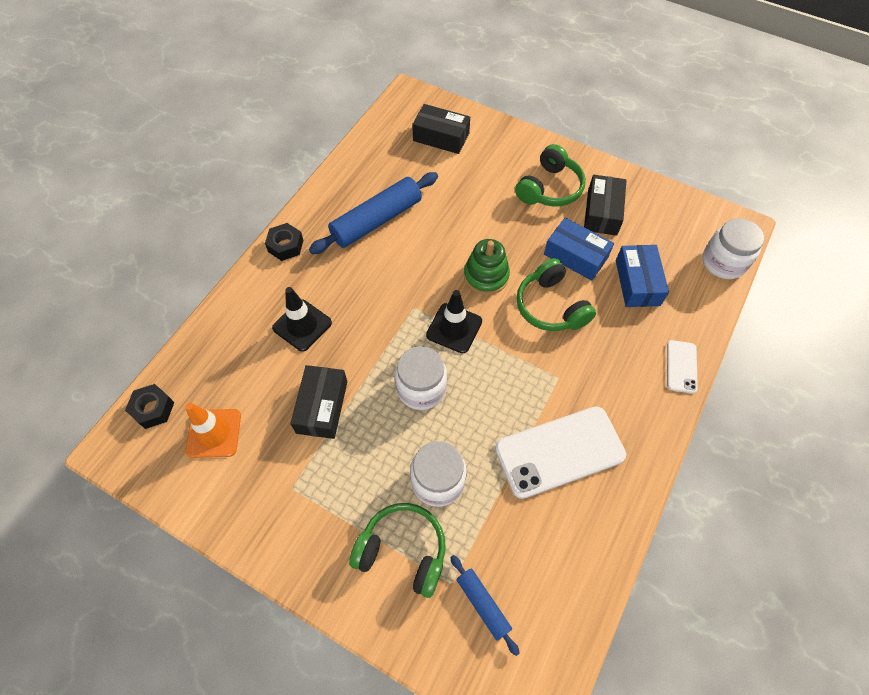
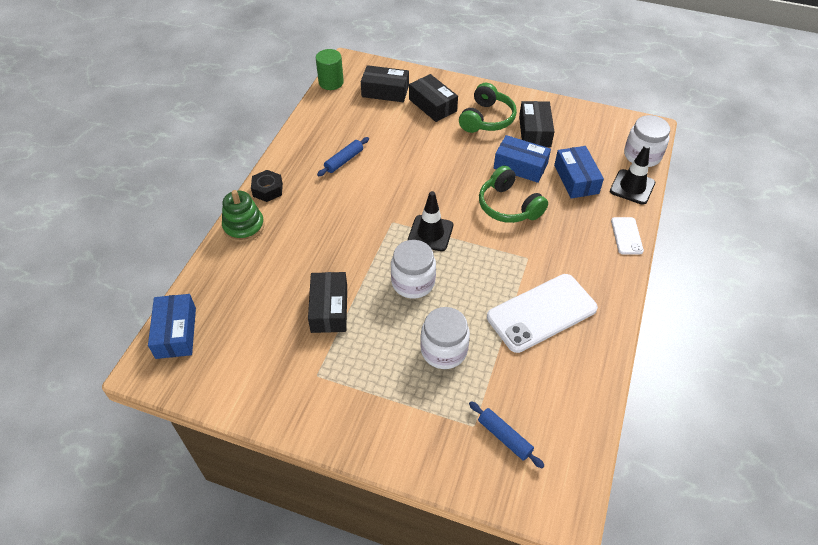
camera: 10 degrees left, 10 degrees down
black nut [125,384,175,429] -> blue box [148,294,196,359]
orange traffic cone [185,403,241,458] -> none
black traffic cone [272,287,332,352] -> black traffic cone moved to [610,145,655,205]
blue rolling pin [309,172,438,254] -> blue rolling pin [317,137,369,176], size x0.53
green headphones [349,503,446,598] -> none
green stacking toy [464,239,510,295] -> green stacking toy moved to [222,190,265,242]
none -> green cylinder [316,49,344,90]
none -> black box [409,74,458,122]

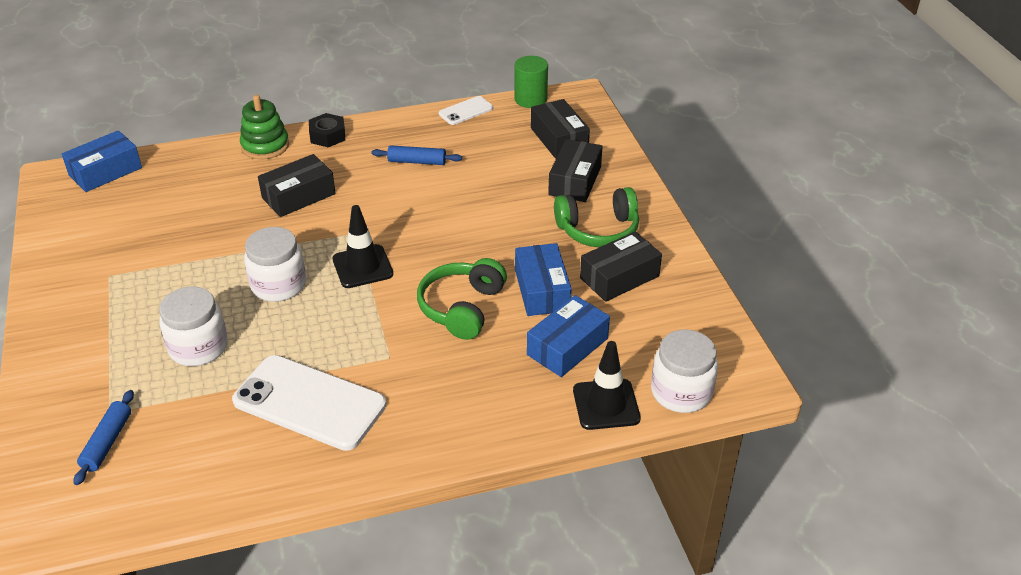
camera: 55 degrees right, 10 degrees down
black box [308,272,347,333] -> black box moved to [258,154,336,217]
white phone [611,217,644,254] -> white phone moved to [439,96,493,125]

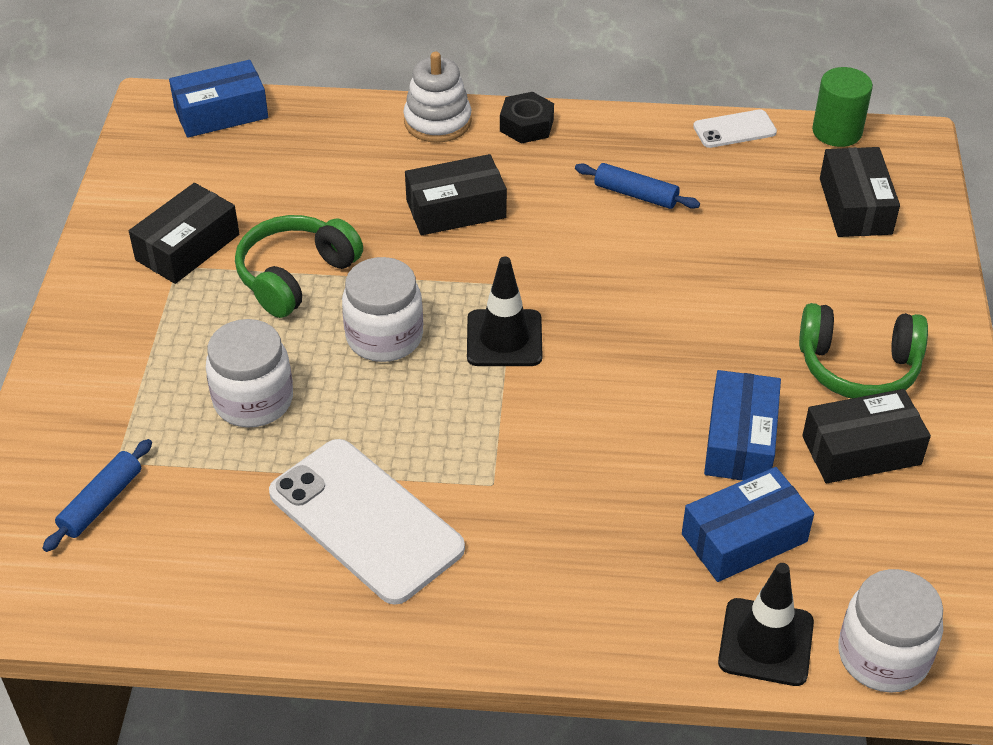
camera: 20 degrees right, 5 degrees up
green stacking toy [240,95,289,159] -> white stacking toy [404,52,472,143]
green headphones [417,258,507,340] -> green headphones moved to [235,215,363,318]
black box [548,139,603,202] -> black box moved to [129,183,239,284]

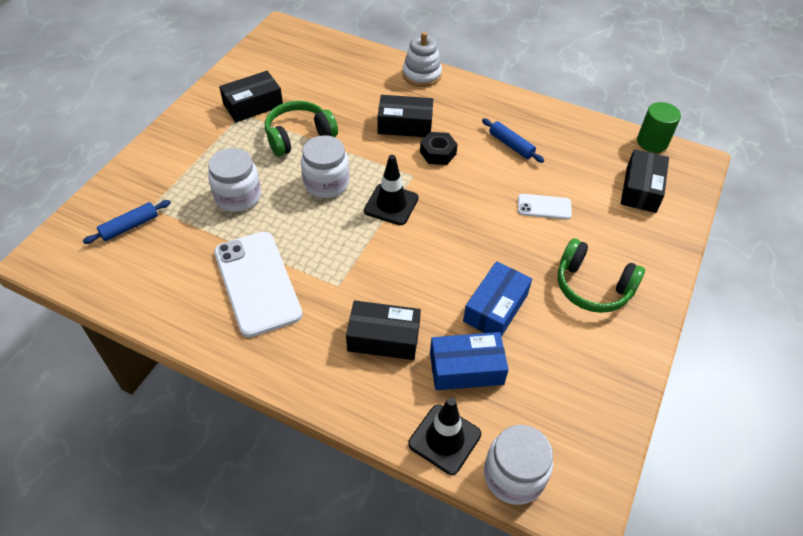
camera: 20 degrees right, 5 degrees up
blue box [169,60,268,138] -> none
black nut [500,92,554,144] -> black nut moved to [420,132,458,165]
white phone [693,109,777,148] -> white phone moved to [518,194,572,219]
black box [802,389,931,483] -> black box moved to [346,301,421,360]

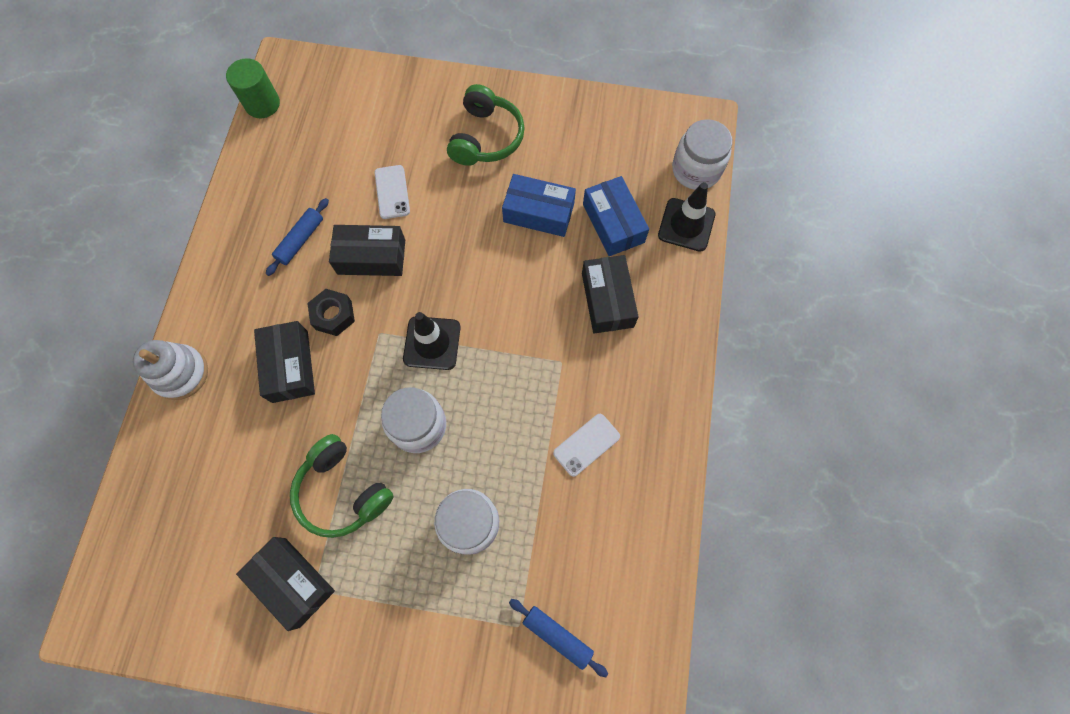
camera: 105 degrees left, 20 degrees up
white phone [214,232,303,337] -> white phone [553,414,620,477], size x0.49
black box [621,149,669,213] -> black box moved to [329,225,405,276]

